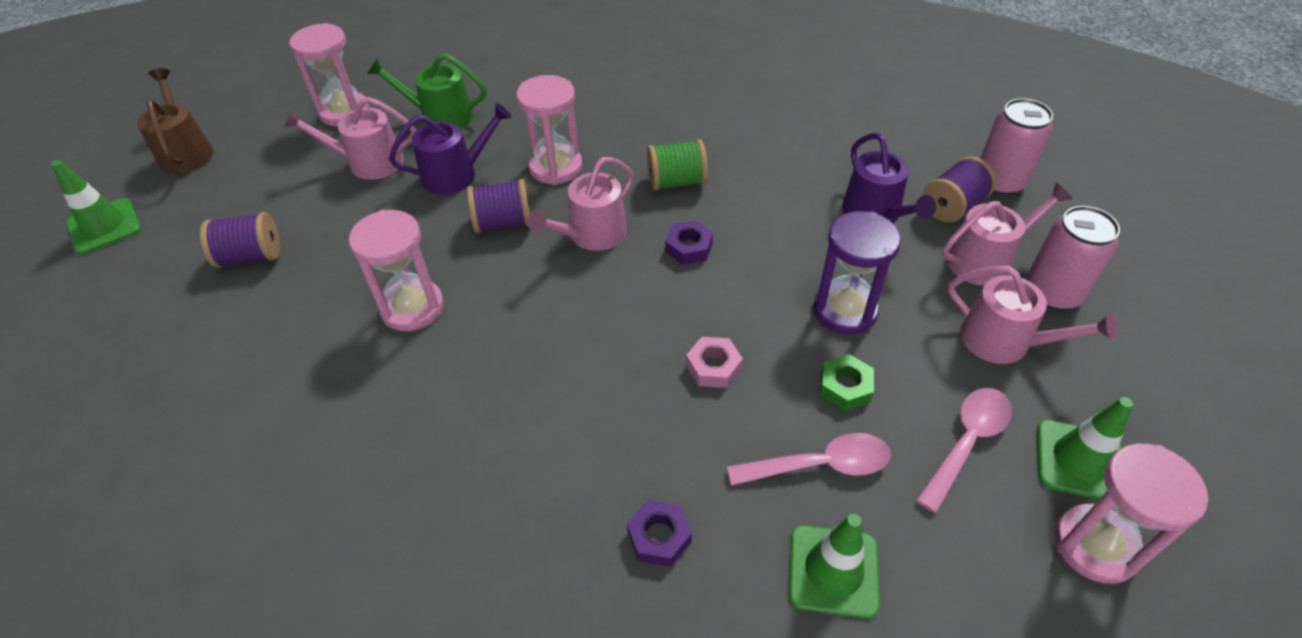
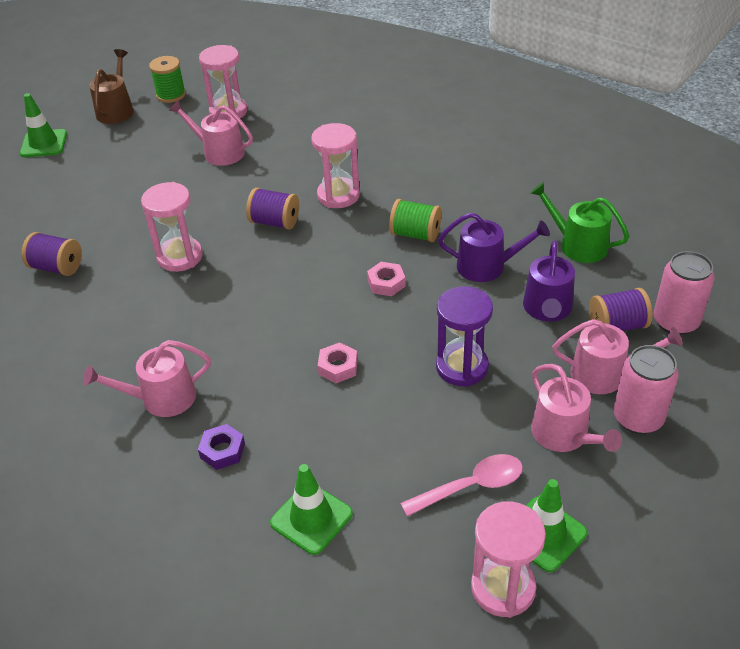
camera: 30 degrees right, 5 degrees down
purple spool [200,212,280,268] -> purple spool moved to [22,232,82,276]
green watering can [367,54,486,129] -> green watering can moved to [531,182,629,263]
purple watering can [389,103,512,195] -> purple watering can moved to [438,212,550,282]
pink watering can [528,157,633,251] -> pink watering can moved to [83,340,211,417]
purple nut [665,220,713,265] -> pink nut [367,262,406,296]
pink spoon [727,433,891,486] -> none
green nut [820,354,874,411] -> none
none -> green spool [149,56,186,103]

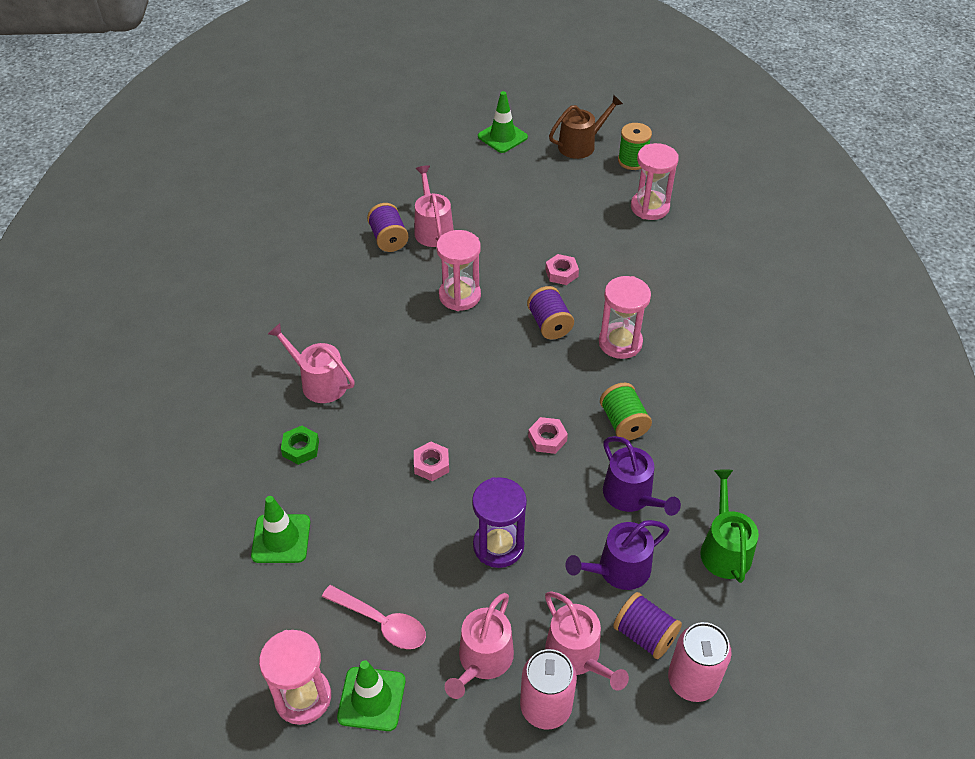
camera: 50 degrees right, 5 degrees up
pink watering can [169,100,253,166] -> pink watering can moved to [414,165,454,247]
purple nut [198,424,245,470] -> green nut [281,426,319,465]
none -> pink nut [545,254,579,285]

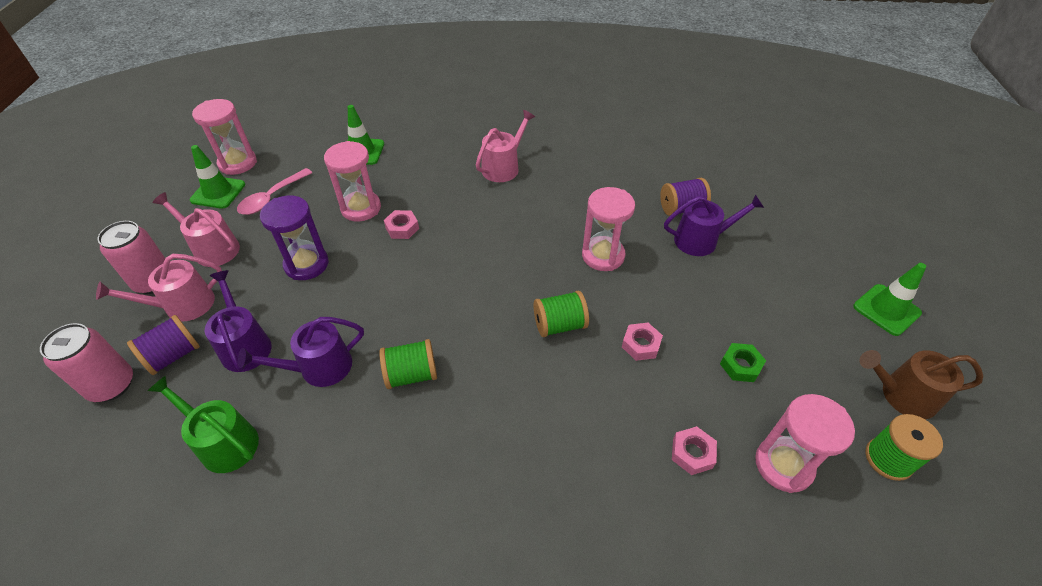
camera: 95 degrees right, 0 degrees up
green nut [281,426,319,465] -> green nut moved to [720,343,766,382]
pink watering can [414,165,454,247] -> purple watering can [664,194,764,256]
purple spool [527,286,574,340] -> green spool [533,291,589,337]
pink nut [528,417,568,454] -> pink nut moved to [672,426,717,475]
brown watering can [549,95,623,159] -> brown watering can turned 120 degrees clockwise [859,350,983,420]
pink hourglass [599,276,651,359] -> pink hourglass moved to [324,141,381,222]
green watering can [700,469,759,583] -> green watering can turned 150 degrees counterclockwise [148,375,259,473]

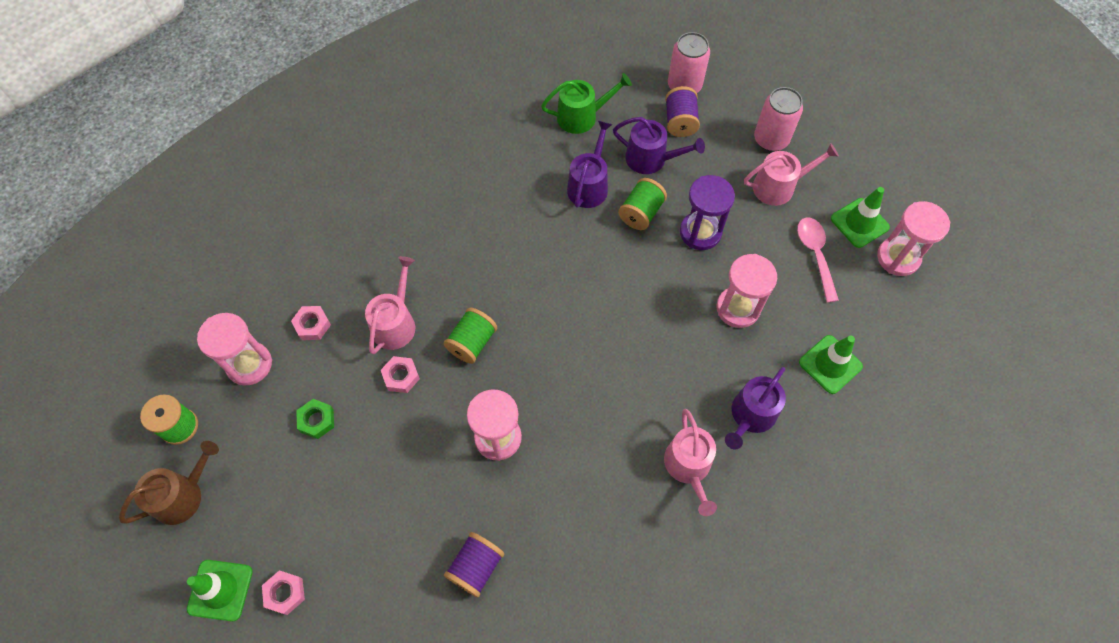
camera: 135 degrees right, 15 degrees up
pink watering can [96,254,222,322] -> pink watering can moved to [365,256,415,354]
green spool [379,339,437,389] -> green spool moved to [618,178,667,230]
pink nut [384,210,419,239] -> pink nut moved to [262,570,305,615]
purple watering can [664,194,764,256] -> purple watering can moved to [725,367,786,450]

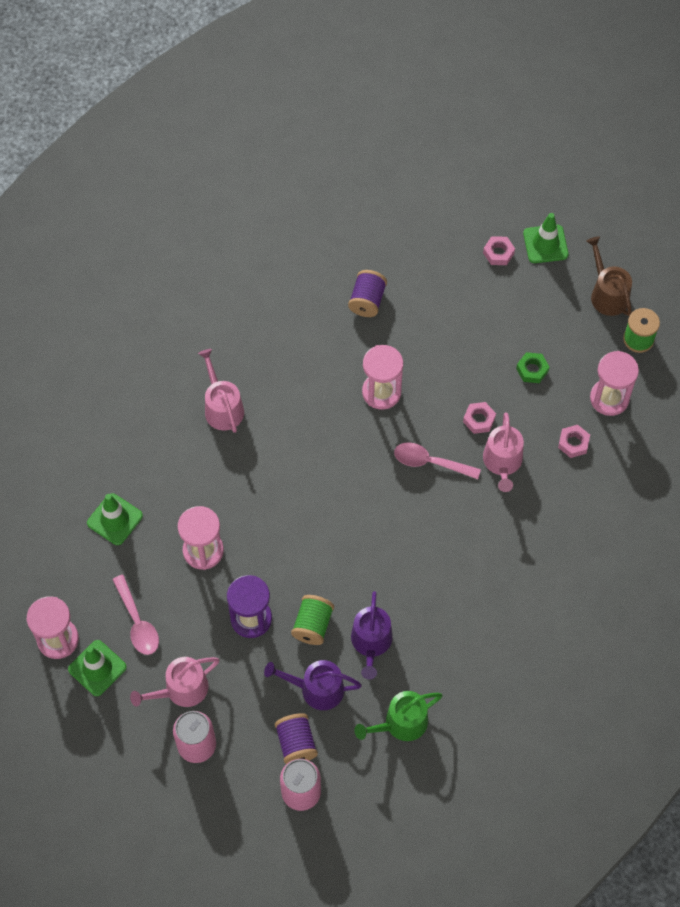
camera: 165 degrees right, 0 degrees up
brown watering can [119,441,219,525] -> brown watering can turned 120 degrees clockwise [586,236,632,316]
green spool [444,308,497,364] -> pink spoon [394,442,481,479]
purple watering can [725,367,786,450] -> none

